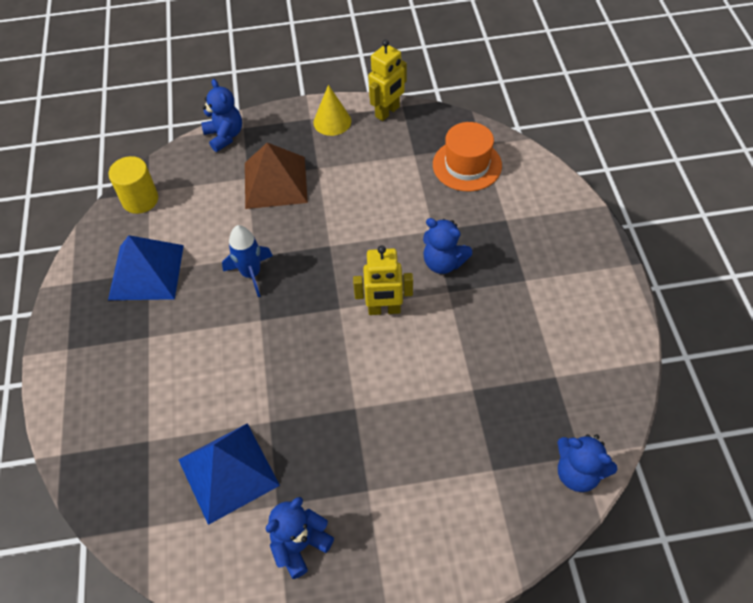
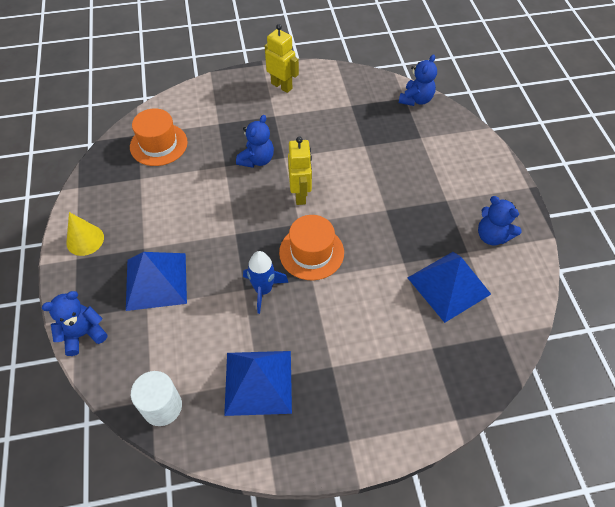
camera: 95 degrees left, 0 degrees up
yellow cylinder [108,156,158,214] -> white cylinder [131,371,182,426]
brown pyramid [245,143,308,209] -> blue pyramid [126,252,187,311]
yellow robot [368,39,407,121] -> yellow robot moved to [265,24,299,93]
none -> orange hat [279,215,344,280]

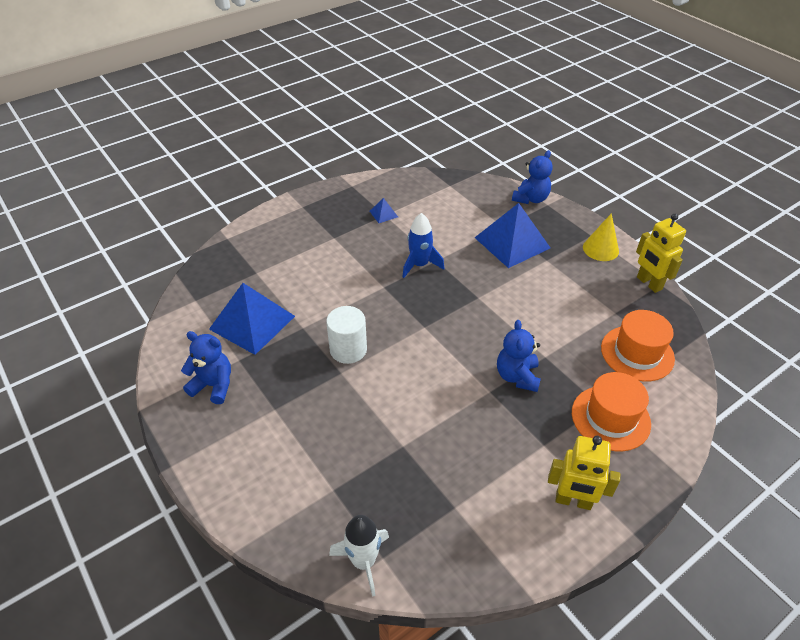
camera: 155 degrees right, 10 degrees down
white cylinder [131,371,182,426] -> white cylinder moved to [326,306,367,364]
blue pyramid [224,351,292,416] -> blue pyramid [370,198,398,223], size x0.42
orange hat [279,215,344,280] -> orange hat moved to [572,372,651,451]
yellow robot [288,137,312,205] -> yellow robot moved to [636,214,686,293]
blue teddy bear [399,54,437,106] -> white rocket [329,515,389,597]

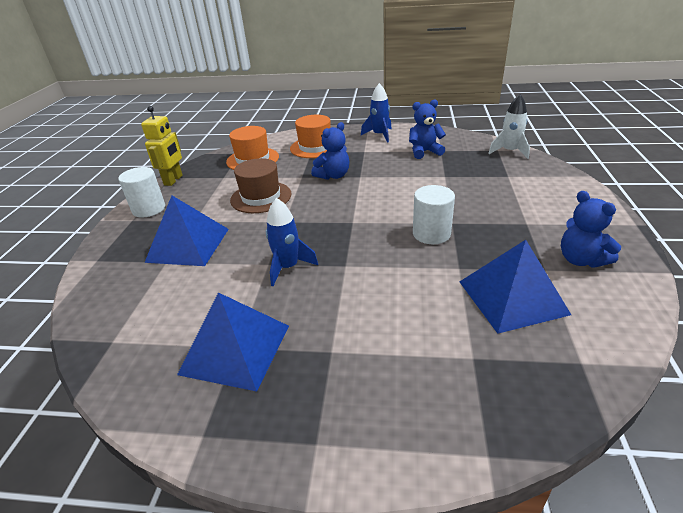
camera: 135 degrees left, 10 degrees down
blue pyramid [370,198,398,223] -> blue pyramid [177,292,289,392], size x2.36
blue teddy bear [512,150,552,204] -> blue teddy bear moved to [409,99,446,159]
yellow robot [548,436,620,510] -> blue rocket [361,83,392,143]
yellow cone [583,213,619,261] -> white cylinder [118,167,165,218]
none -> brown hat [230,158,292,213]

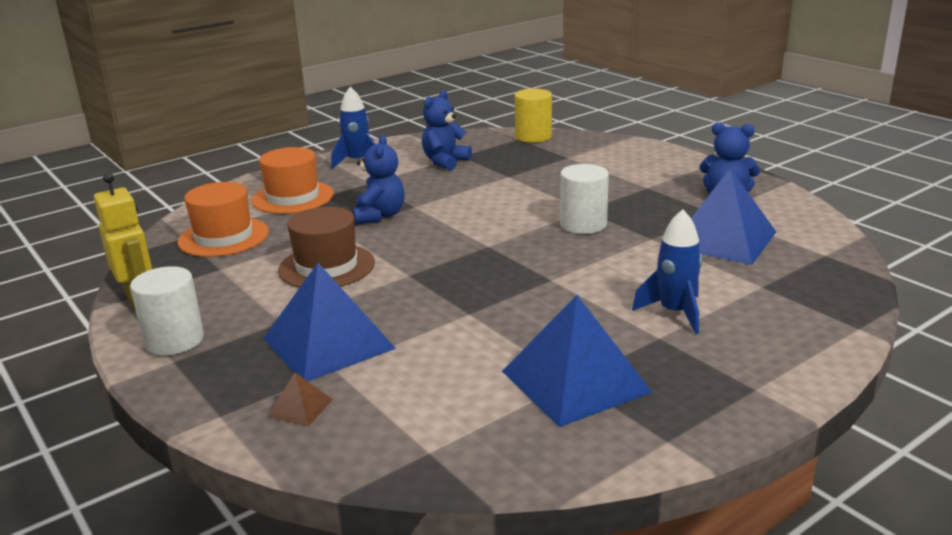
camera: 45 degrees left, 10 degrees down
blue rocket [266,198,318,286] -> blue rocket moved to [632,209,702,334]
white rocket [488,94,530,159] -> yellow cylinder [514,89,552,143]
none -> brown pyramid [268,372,333,427]

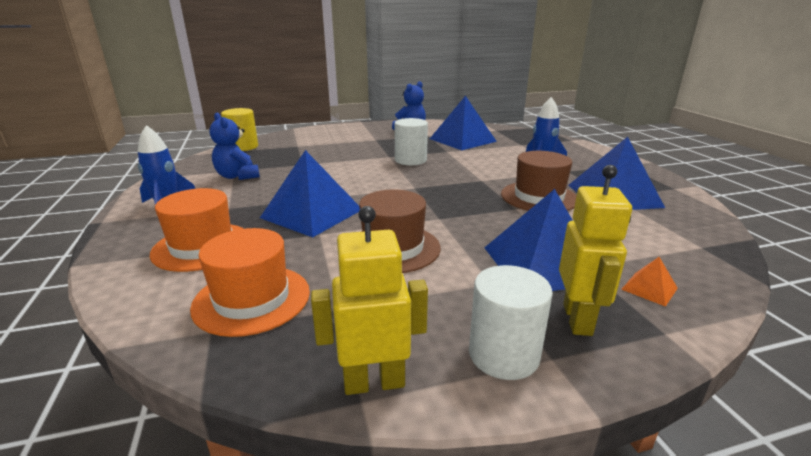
camera: 70 degrees left, 0 degrees up
brown pyramid [268,372,333,427] -> orange pyramid [621,257,678,307]
blue teddy bear [353,135,404,224] -> blue pyramid [260,150,360,237]
none -> brown hat [501,151,577,211]
none -> yellow robot [559,165,632,336]

